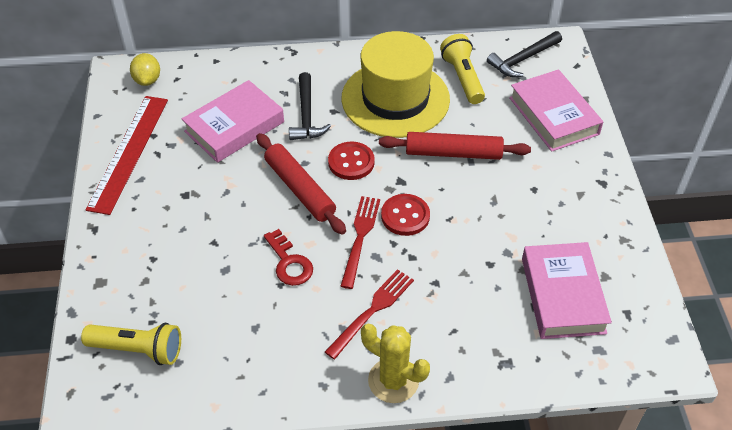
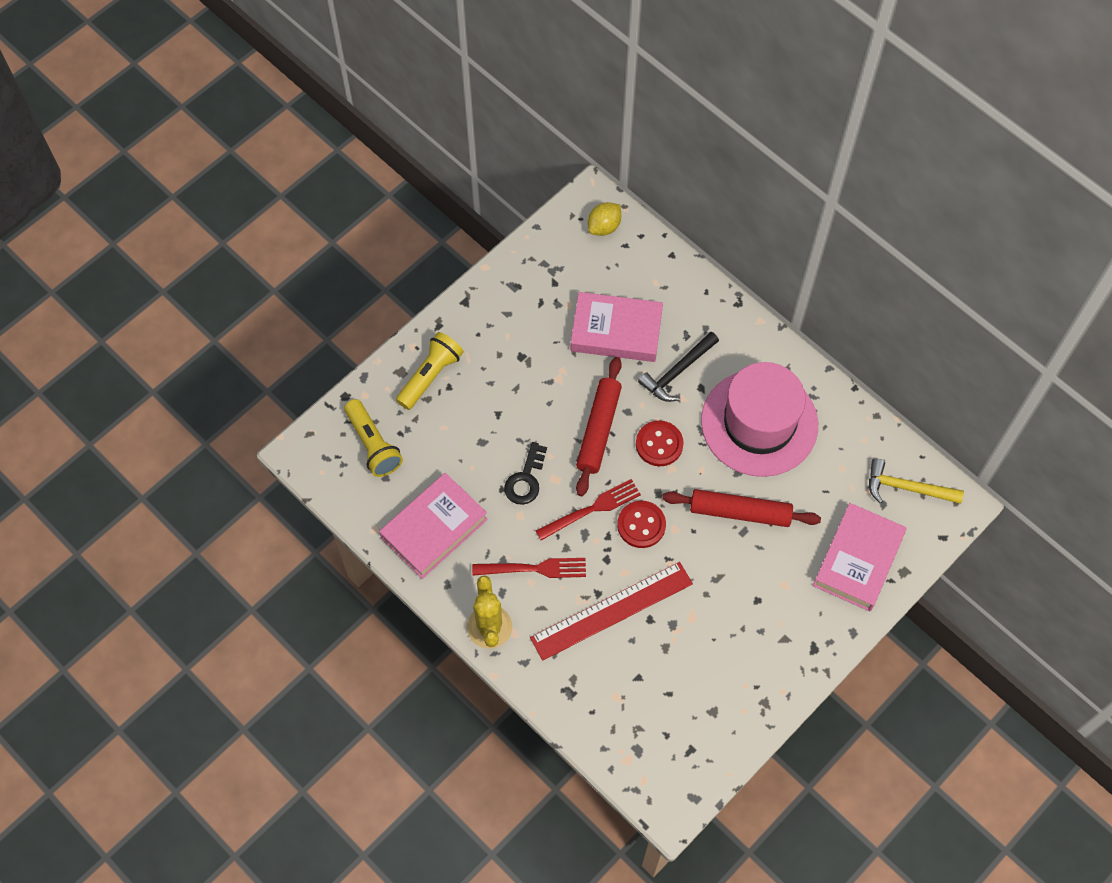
camera: 50 degrees right, 15 degrees up
red ruler [85,96,168,215] -> red ruler moved to [530,562,693,661]
red key [264,229,313,286] -> black key [504,442,547,505]
yellow hat [342,31,450,138] -> pink hat [701,362,818,477]
red rolling pin [379,132,531,160] -> red rolling pin turned 45 degrees counterclockwise [663,489,821,527]
yellow flashlight [440,34,485,104] -> yellow flashlight moved to [396,332,464,410]
black hammer [487,31,562,77] -> yellow hammer [869,459,964,504]
pink book [522,242,612,339] -> pink book moved to [379,473,488,579]

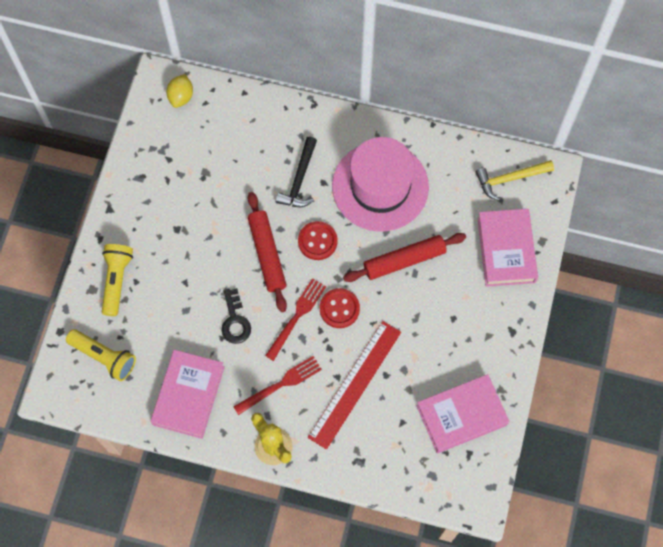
camera: 30 degrees left, 5 degrees up
pink book [571,292,663,362] -> pink book moved to [417,374,509,453]

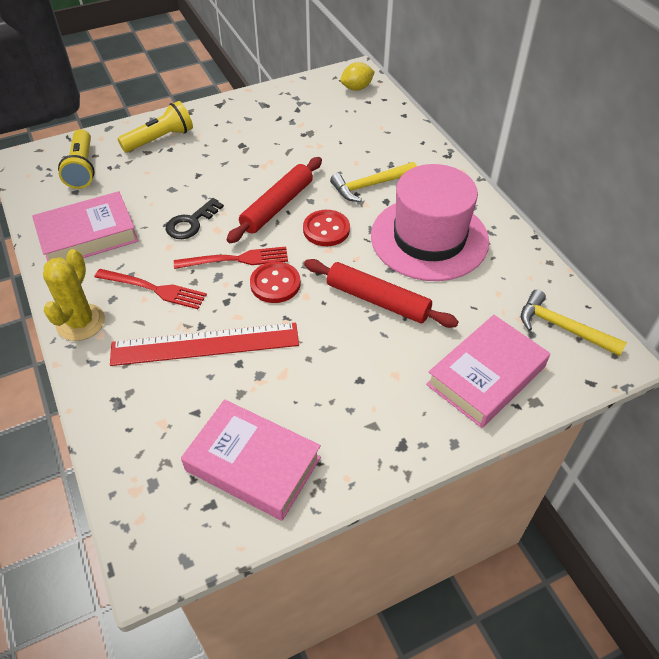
camera: 50 degrees right, 20 degrees down
black hammer [276,137,317,207] -> yellow hammer [330,162,417,202]

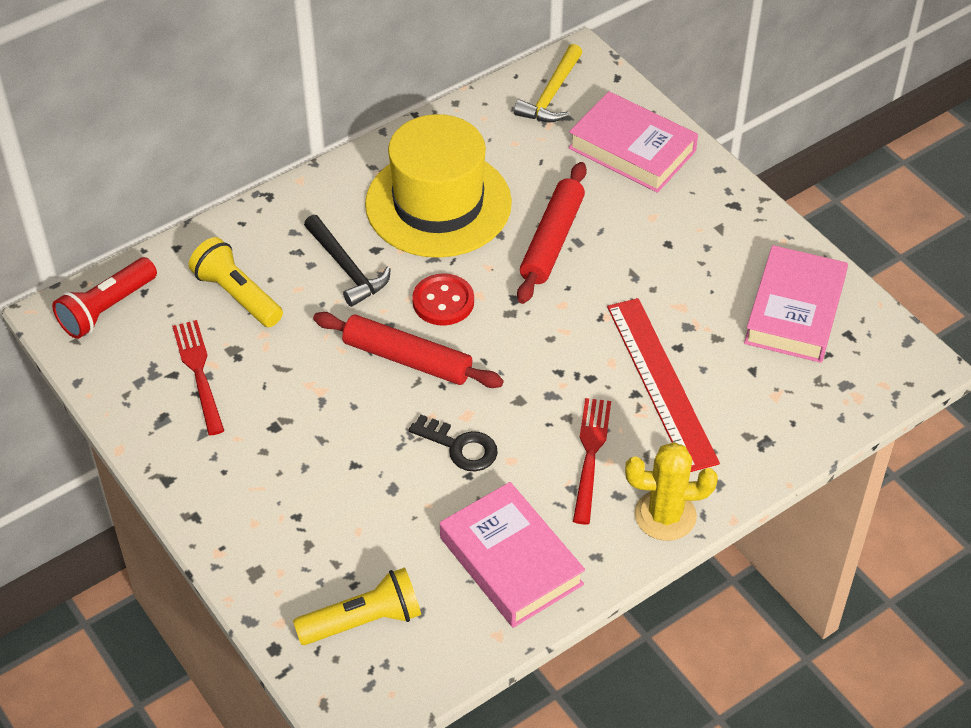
camera: 100 degrees left, 0 degrees up
yellow flashlight [118,101,193,153] -> yellow flashlight moved to [189,237,283,327]
red fork [174,247,288,269] -> red fork moved to [172,320,224,436]
red button [250,262,300,303] -> none
yellow hammer [330,162,417,202] -> black hammer [304,215,391,307]
yellow lemon [340,62,375,91] -> red flashlight [52,257,157,339]
pink hat [371,164,489,281] -> yellow hat [365,114,512,258]

